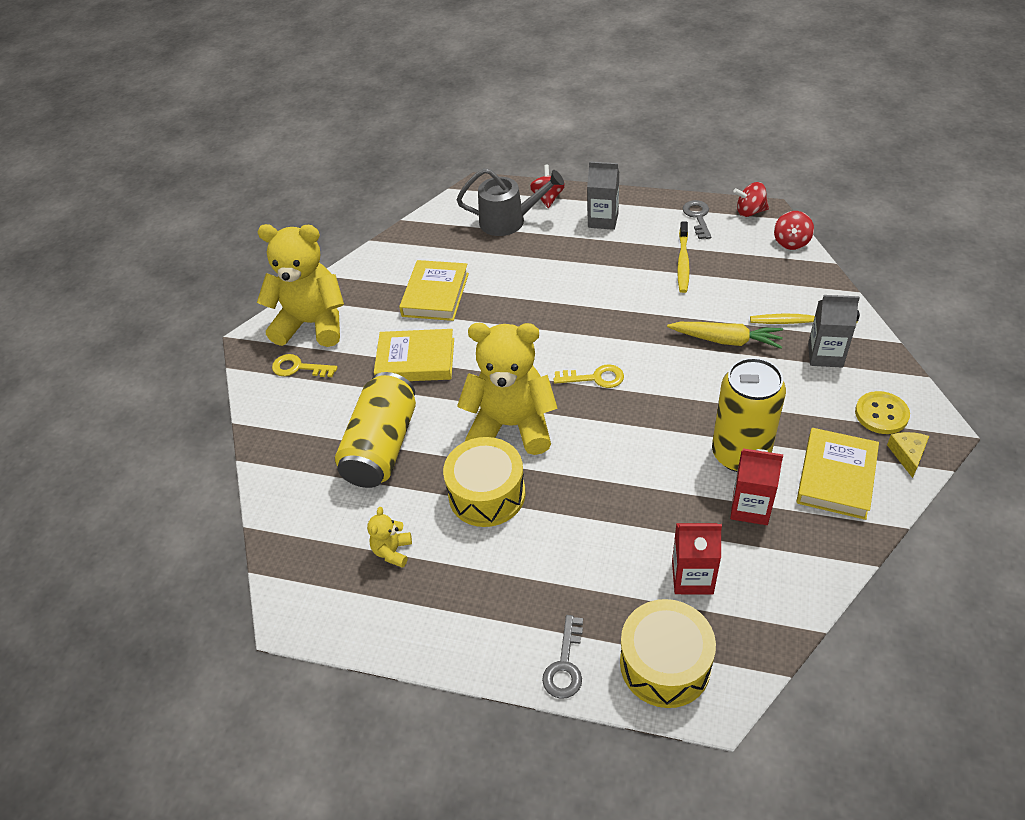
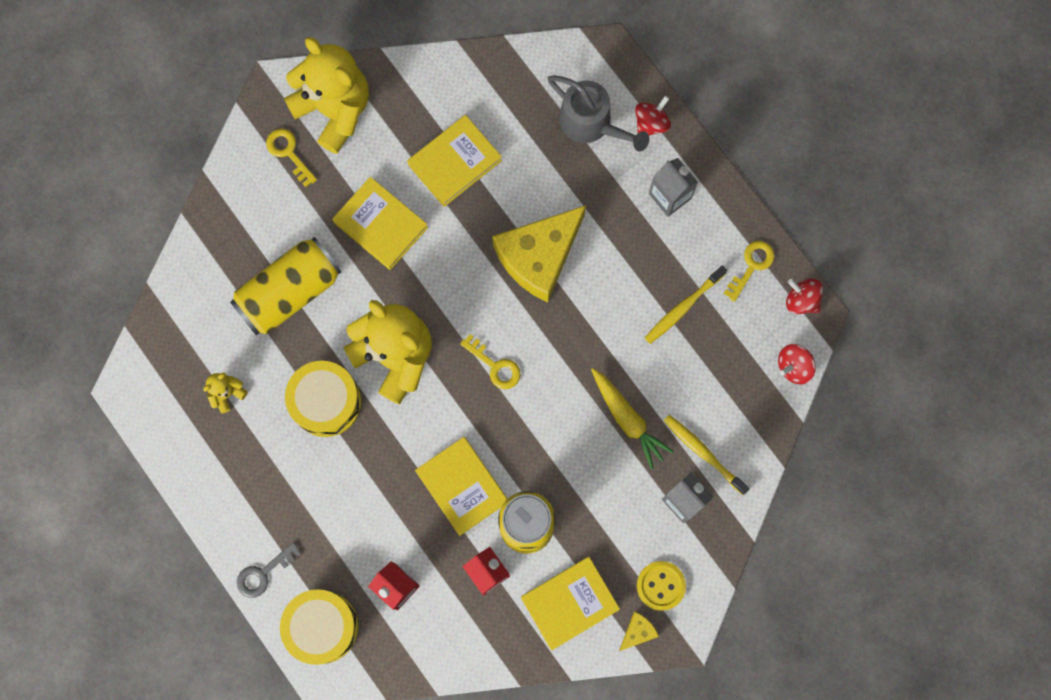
camera: 35 degrees right, 30 degrees up
grey key [683,200,711,239] -> yellow key [723,241,775,302]
none -> yellow book [415,437,507,536]
none -> yellow cheese [492,205,586,302]

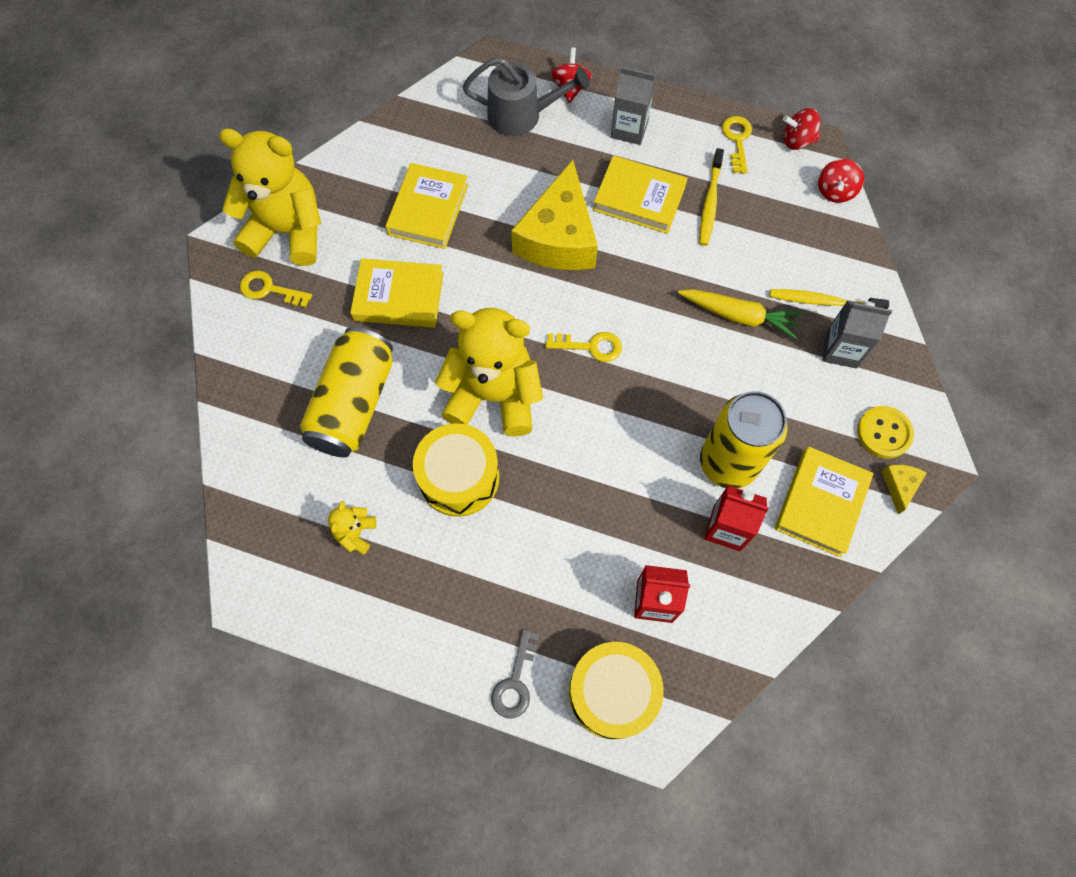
camera: 35 degrees left, 10 degrees down
yellow book [415,437,507,536] -> yellow book moved to [593,155,688,234]

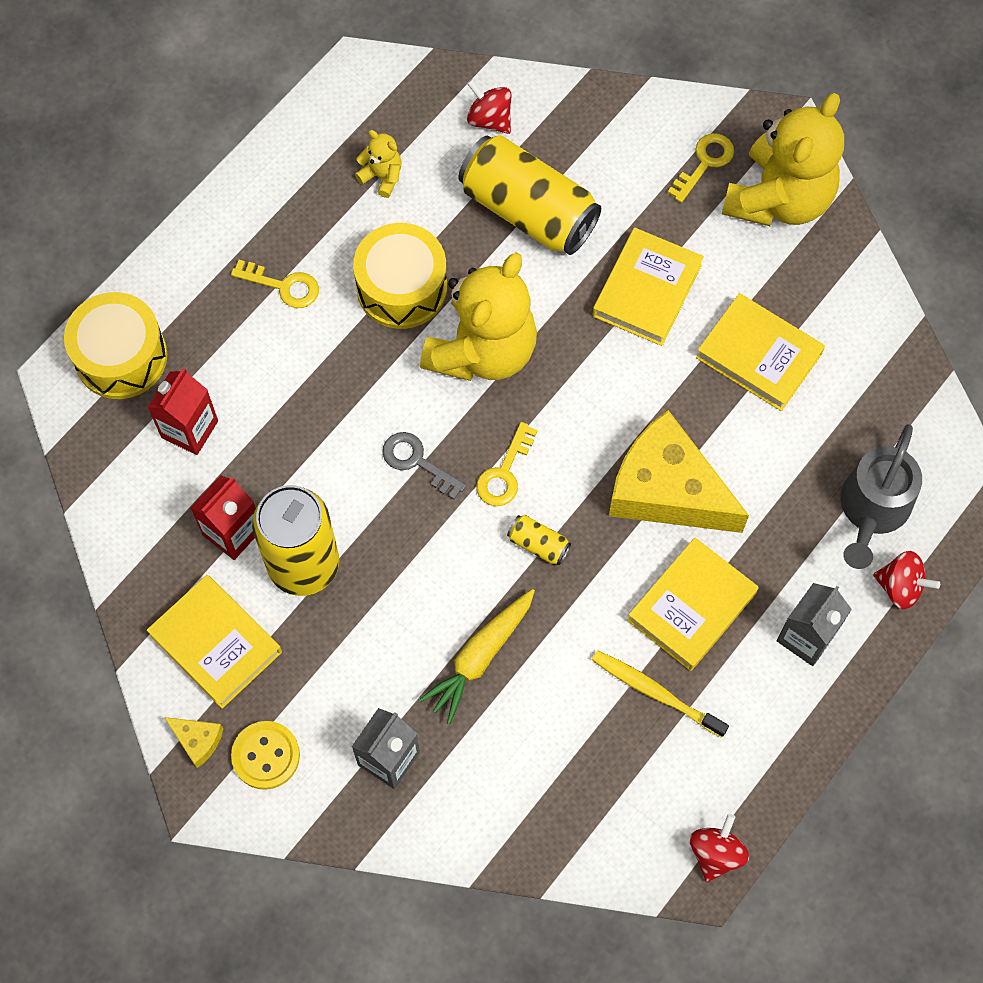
camera: 110 degrees right, 0 degrees up
grey key [491,629,539,719] -> grey key moved to [383,432,466,500]
yellow key [722,116,752,174] -> yellow key moved to [231,260,319,308]
yellow toothbrush [770,289,889,309] -> none
red spinning top [818,159,864,203] -> red spinning top moved to [467,79,511,134]
none -> yellow can [507,515,571,565]

